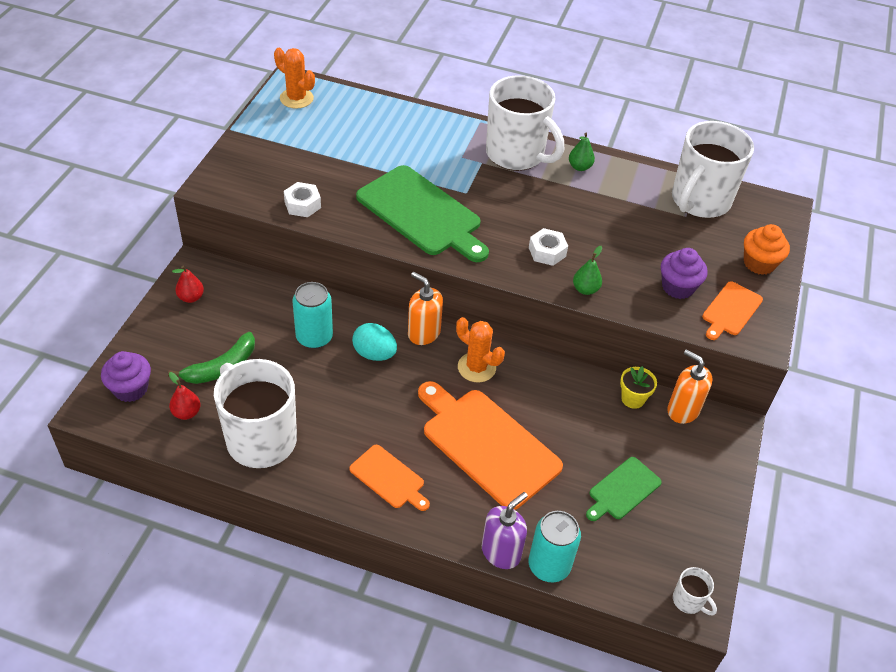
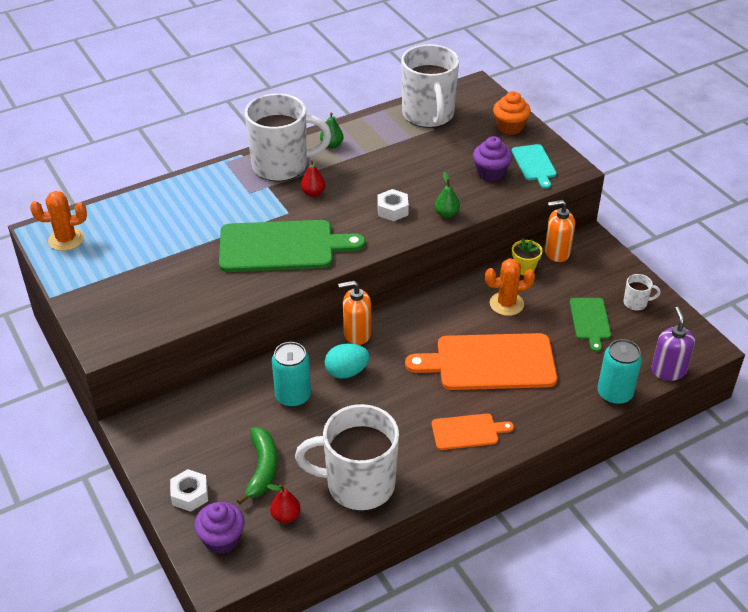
camera: 45 degrees left, 5 degrees down
red pear [172,266,204,303] -> red pear moved to [301,160,325,197]
white nut [284,182,321,217] -> white nut moved to [170,469,208,512]
orange cactus [456,317,505,382] -> orange cactus moved to [485,258,535,316]
purple soap dispenser [482,492,528,569] -> purple soap dispenser moved to [651,307,695,381]
white mug [673,567,717,615] -> white mug moved to [623,274,660,311]
orange cutting board [702,281,763,340] -> turquoise cutting board [512,144,557,189]

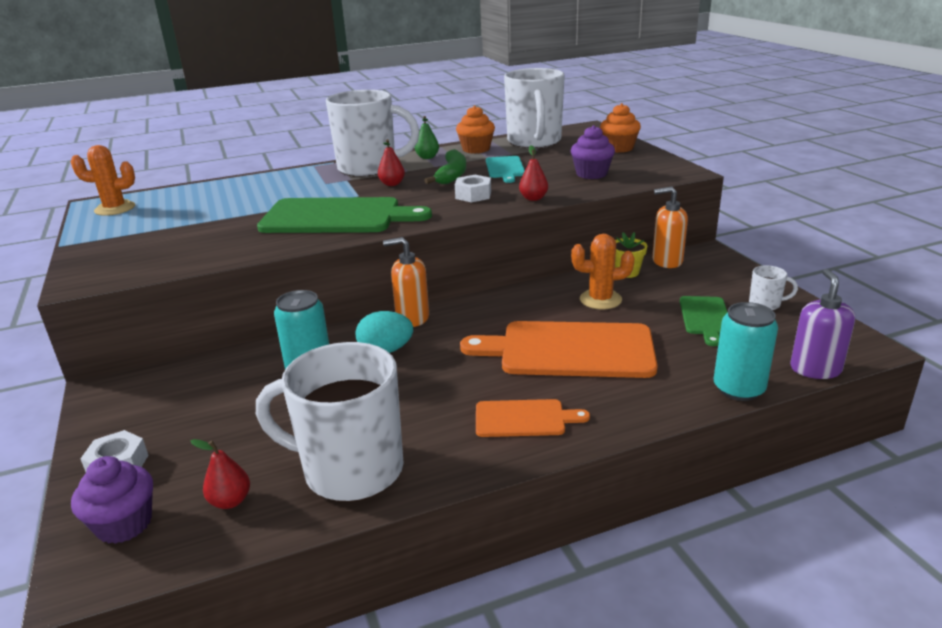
camera: 10 degrees right, 15 degrees down
green banana [237,427,277,505] -> green banana moved to [424,149,466,184]
green pear [435,172,460,218] -> red pear [519,145,548,201]
turquoise cutting board [512,144,557,189] -> turquoise cutting board moved to [486,156,525,183]
none -> orange cupcake [456,106,495,154]

